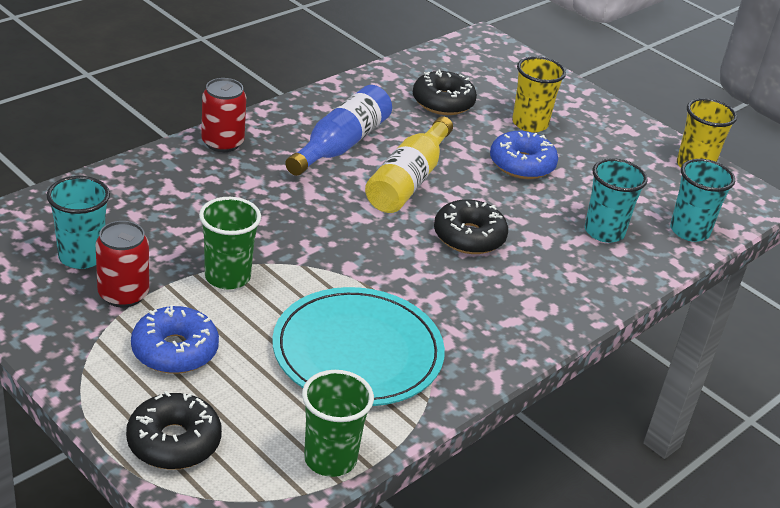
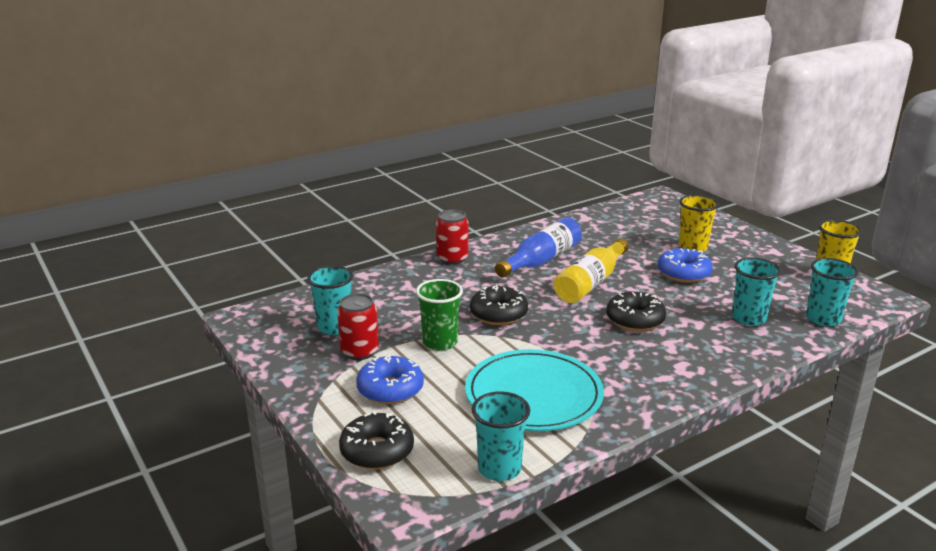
camera: 15 degrees right, 10 degrees down
green cup [302,370,374,477] -> turquoise cup [472,391,530,481]
black donut [413,69,477,115] -> black donut moved to [470,285,528,325]

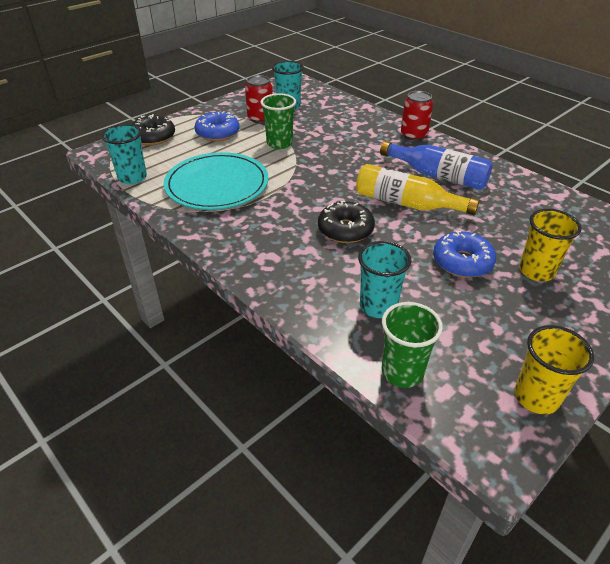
camera: 80 degrees right, 15 degrees up
black donut [470,285,528,325] -> none
turquoise cup [806,258,859,326] -> green cup [381,302,443,388]

